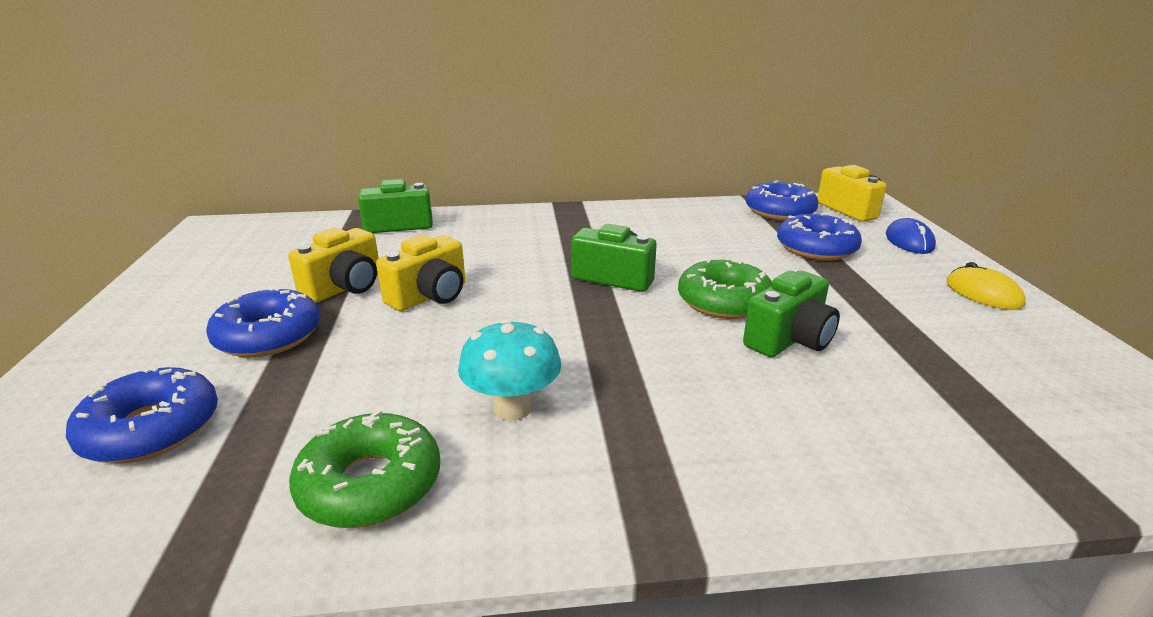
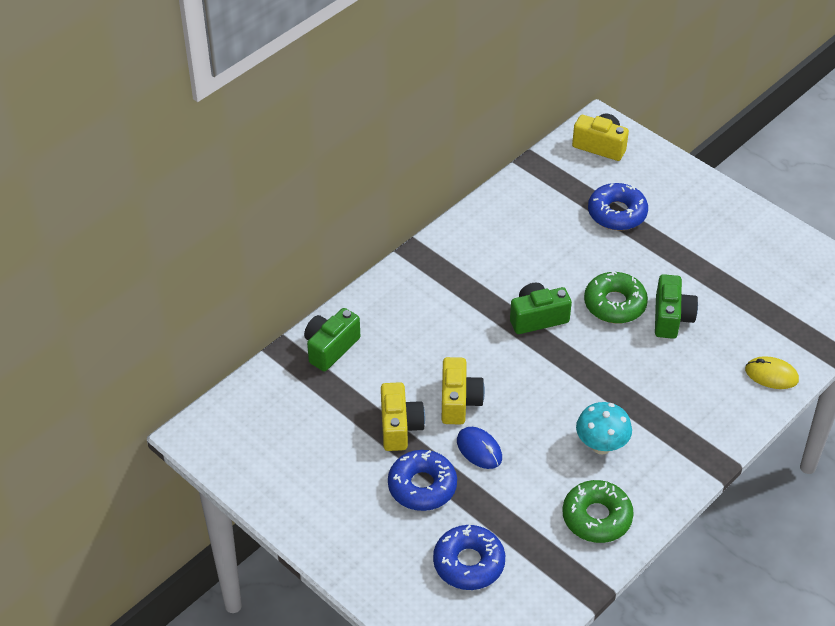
camera: 40 degrees left, 20 degrees up
blue donut [746,180,819,221] -> none
blue mouse [886,218,936,254] -> blue mouse moved to [457,427,502,469]
yellow mouse [946,262,1026,310] -> yellow mouse moved to [745,356,799,389]

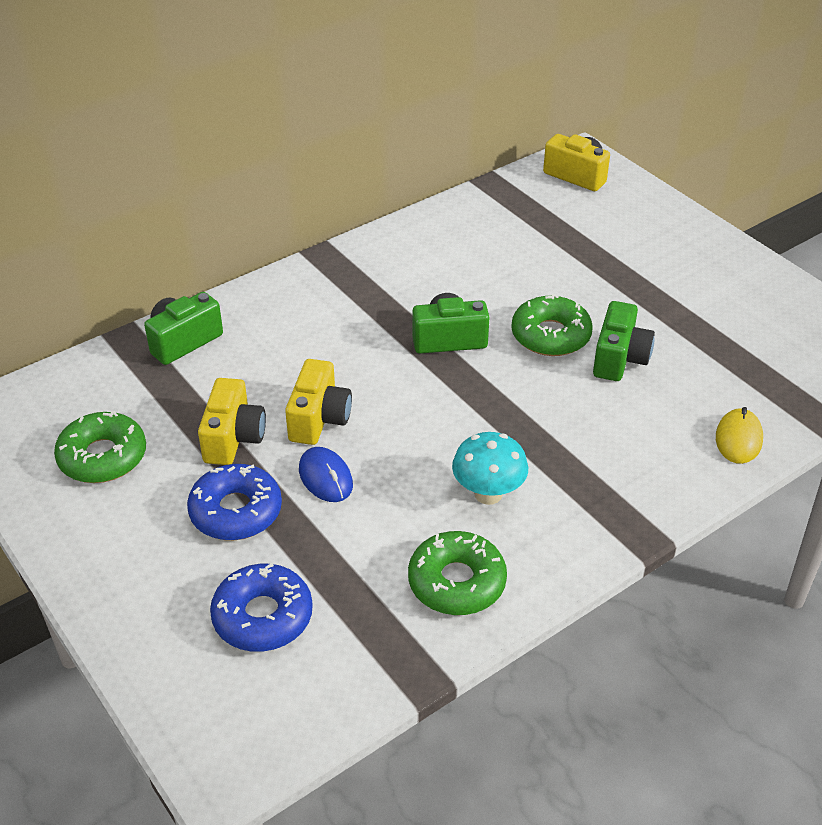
camera: 10 degrees right, 5 degrees down
blue donut [588,183,648,231] -> none
yellow mouse [745,356,799,389] -> yellow mouse turned 75 degrees clockwise [716,407,763,464]
none -> green donut [54,411,146,483]

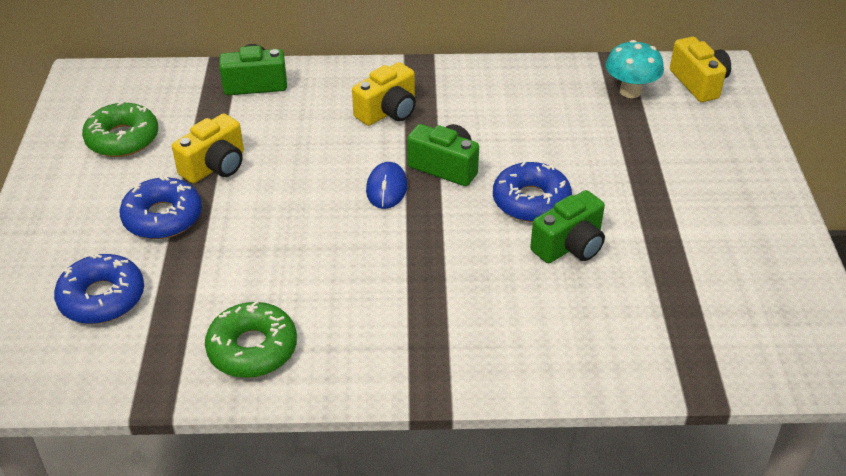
camera: 35 degrees right, 0 degrees up
yellow camera [285,359,352,445] -> yellow camera moved to [352,62,416,126]
blue mouse [299,447,353,502] -> blue mouse moved to [366,162,407,209]
turquoise mushroom [452,432,528,505] -> turquoise mushroom moved to [606,40,664,98]
green donut [511,294,593,356] -> blue donut [493,162,572,222]
yellow mouse [716,407,763,464] -> none

